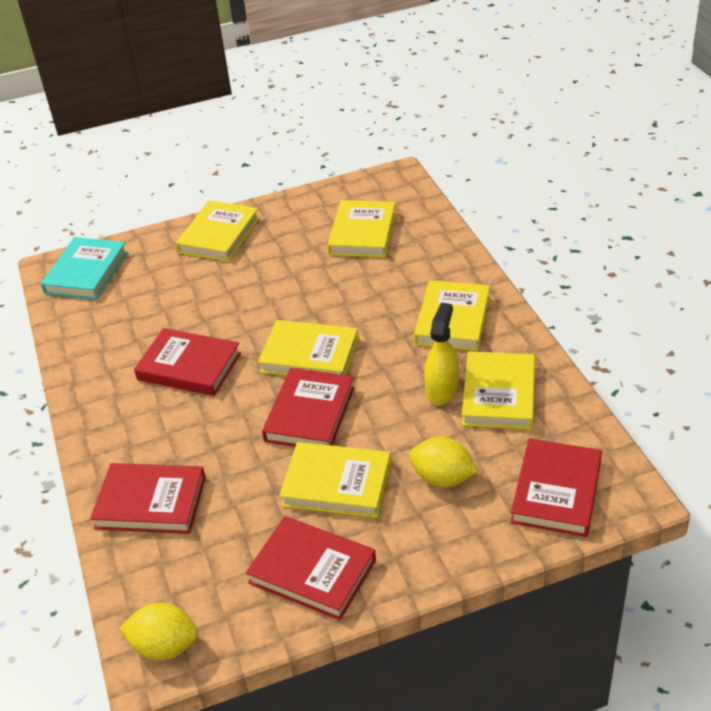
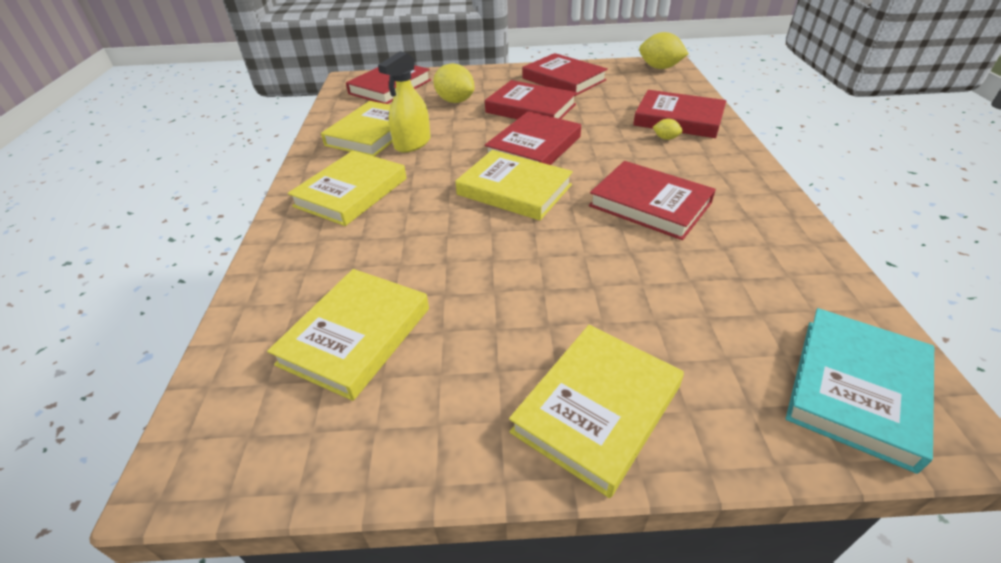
camera: 165 degrees left, 0 degrees up
yellow book [279,442,391,518] -> red book [485,80,577,119]
none -> yellow lemon [653,119,683,140]

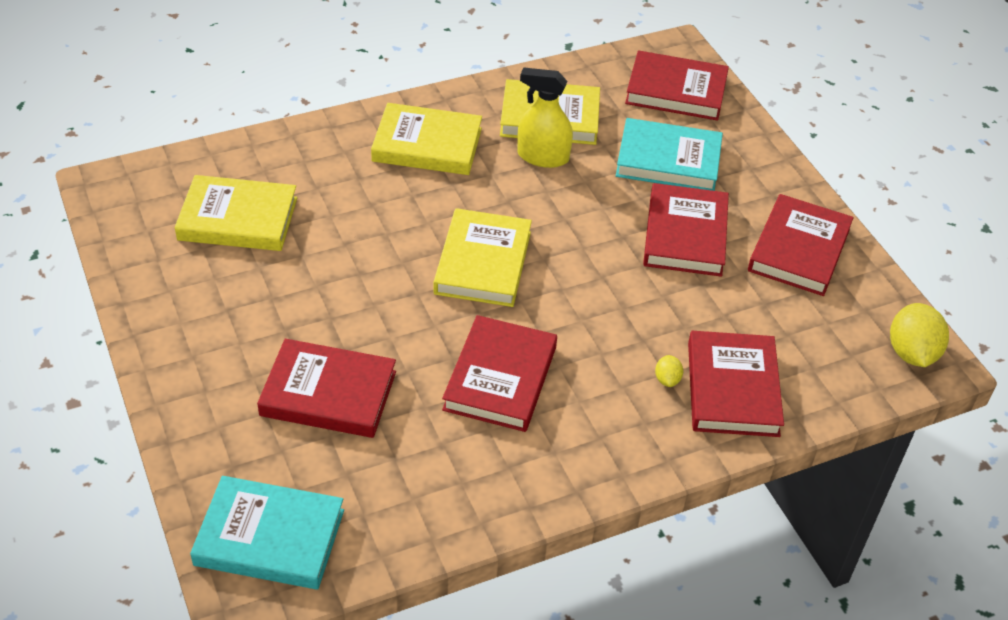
camera: 65 degrees right, 5 degrees up
yellow lemon [433,63,475,103] -> turquoise book [616,118,723,191]
red book [485,111,581,165] -> red book moved to [257,339,396,438]
yellow book [509,325,684,498] -> none

